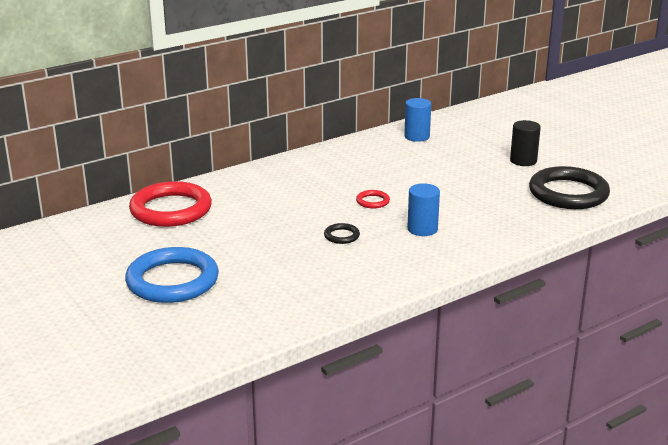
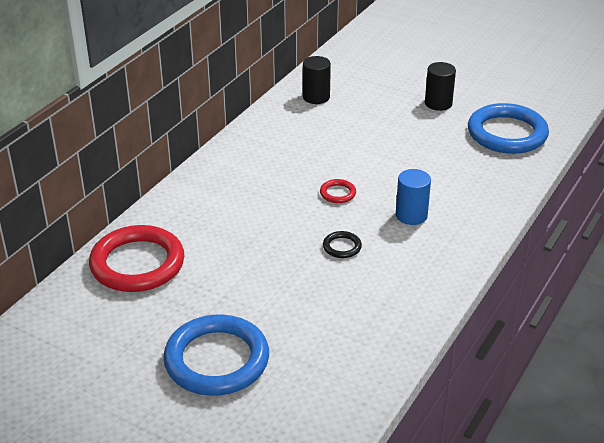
camera: 25 degrees left, 10 degrees up
blue cylinder [404,98,431,142] -> black cylinder [303,56,331,104]
black ring [529,166,610,209] -> blue ring [468,103,549,154]

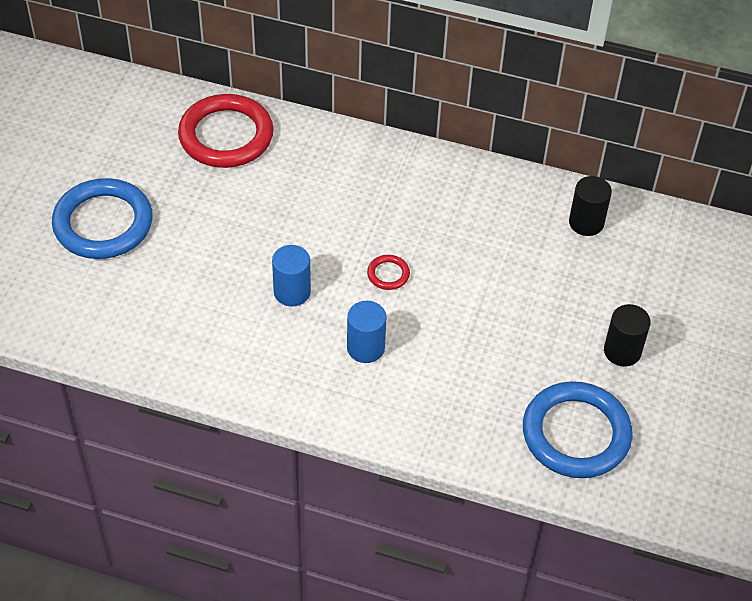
camera: 75 degrees right, 15 degrees up
black ring [323,231,362,258] -> blue cylinder [272,245,311,306]

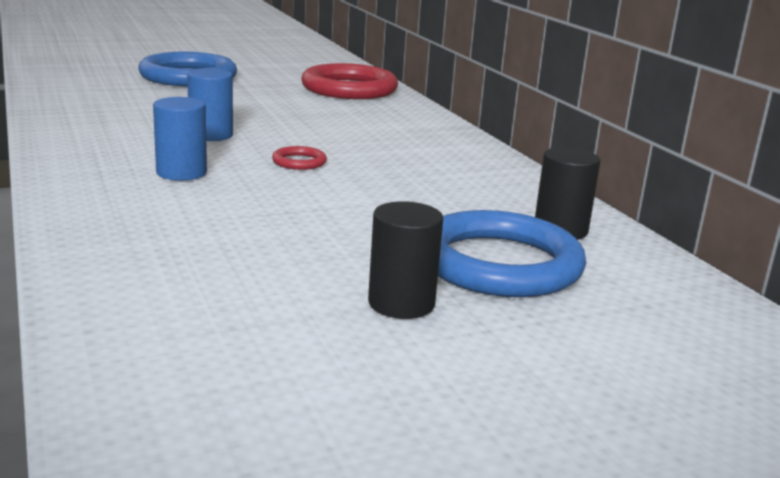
camera: 50 degrees right, 30 degrees down
blue ring [523,381,633,478] -> blue ring moved to [438,210,586,297]

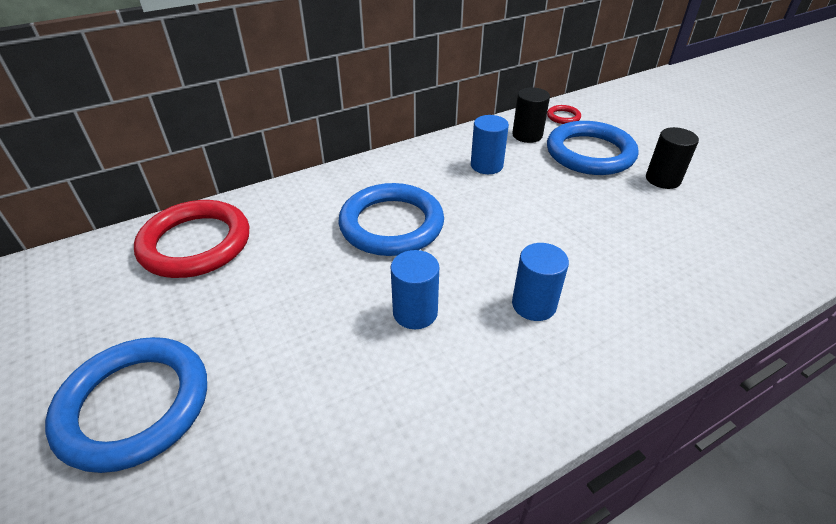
camera: 95 degrees left, 20 degrees up
red ring [272,146,327,170] -> red ring moved to [547,105,581,124]
none -> blue ring [338,183,444,256]
none -> blue cylinder [471,115,509,174]

